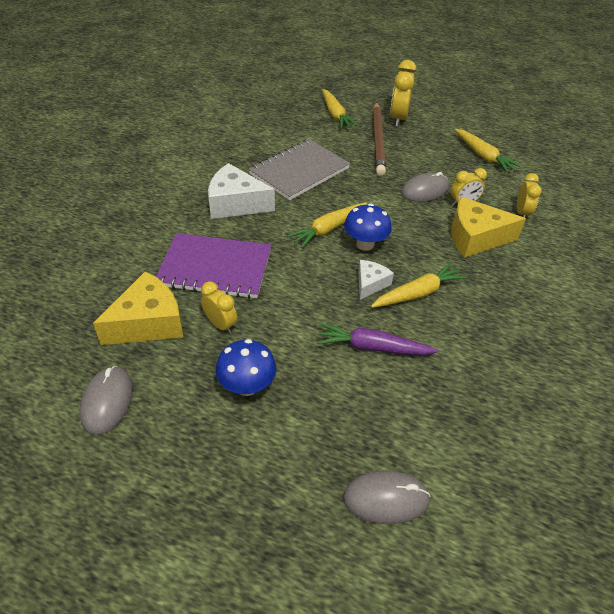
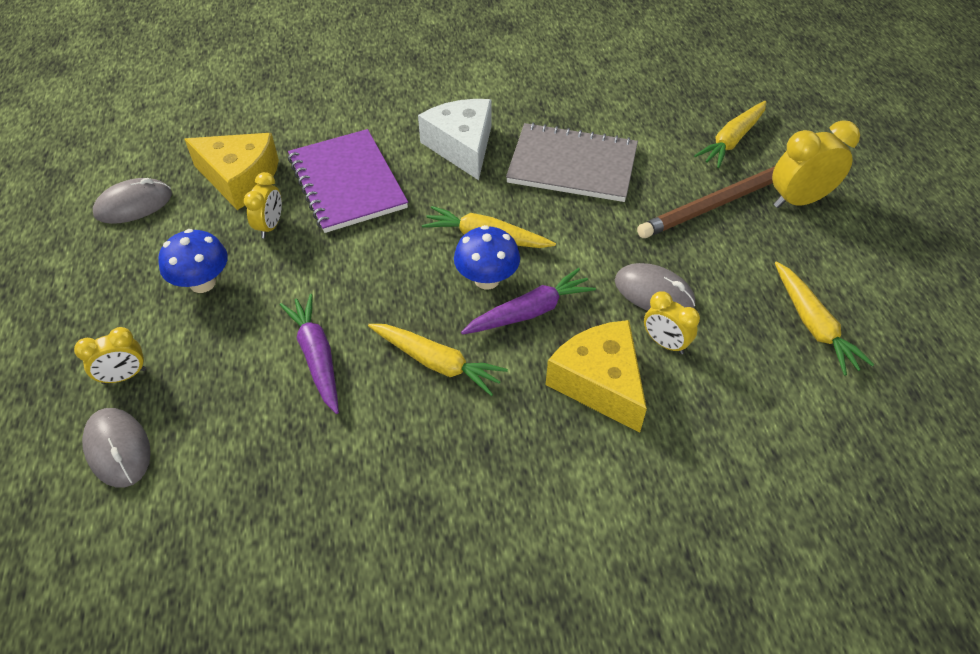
camera: 60 degrees right, 5 degrees up
white cheese [358,260,394,300] -> none
yellow carrot [455,129,521,172] -> yellow carrot turned 45 degrees counterclockwise [775,262,874,376]
yellow clock [517,173,542,218] -> yellow clock moved to [74,327,146,384]
none -> purple carrot [461,268,596,335]

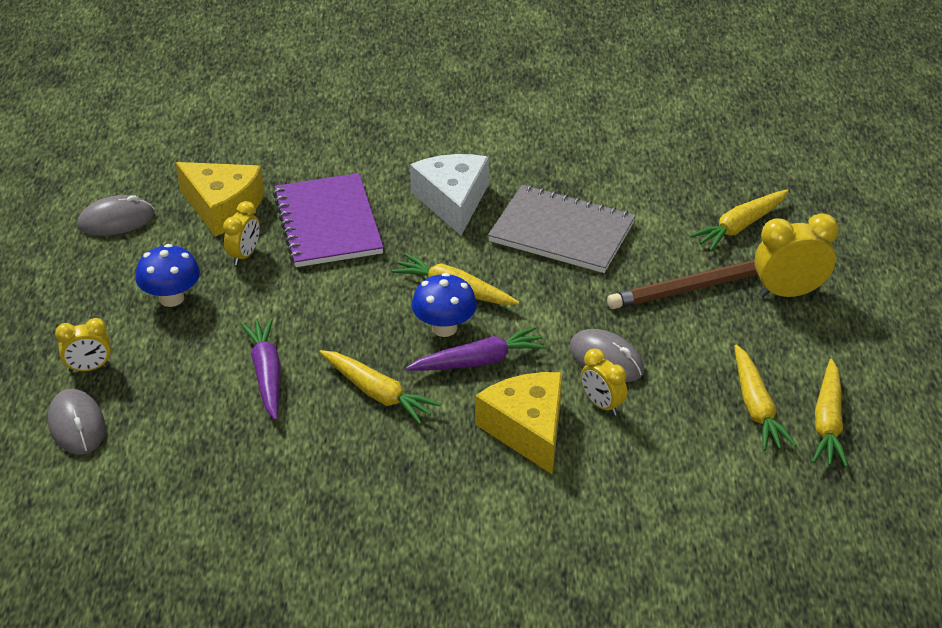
camera: 10 degrees right, 10 degrees down
none -> yellow carrot [812,359,848,467]

